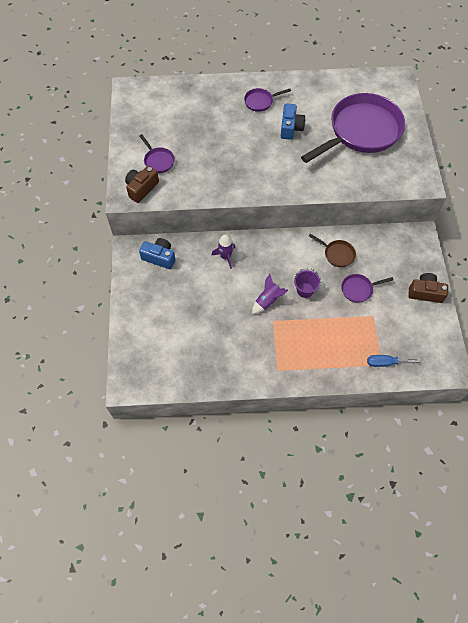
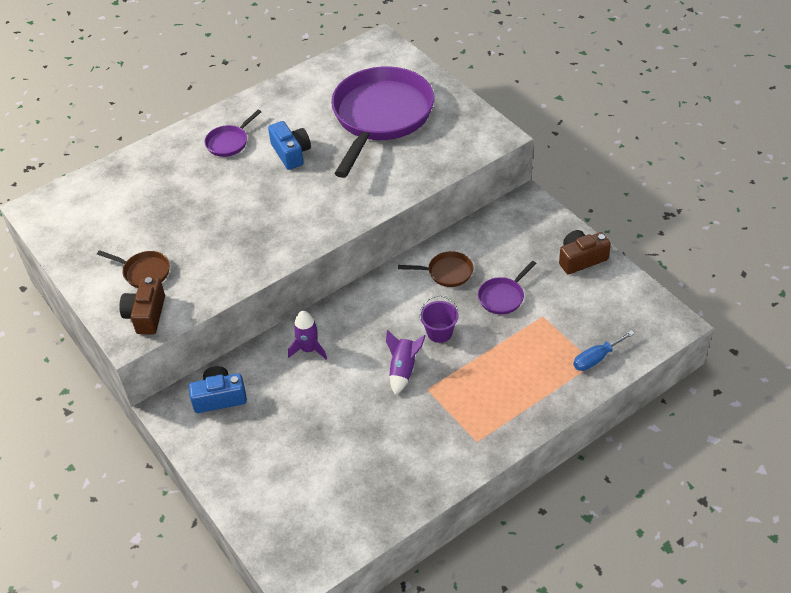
camera: 30 degrees left, 15 degrees down
purple pan [139,134,175,173] -> brown pan [97,250,170,288]

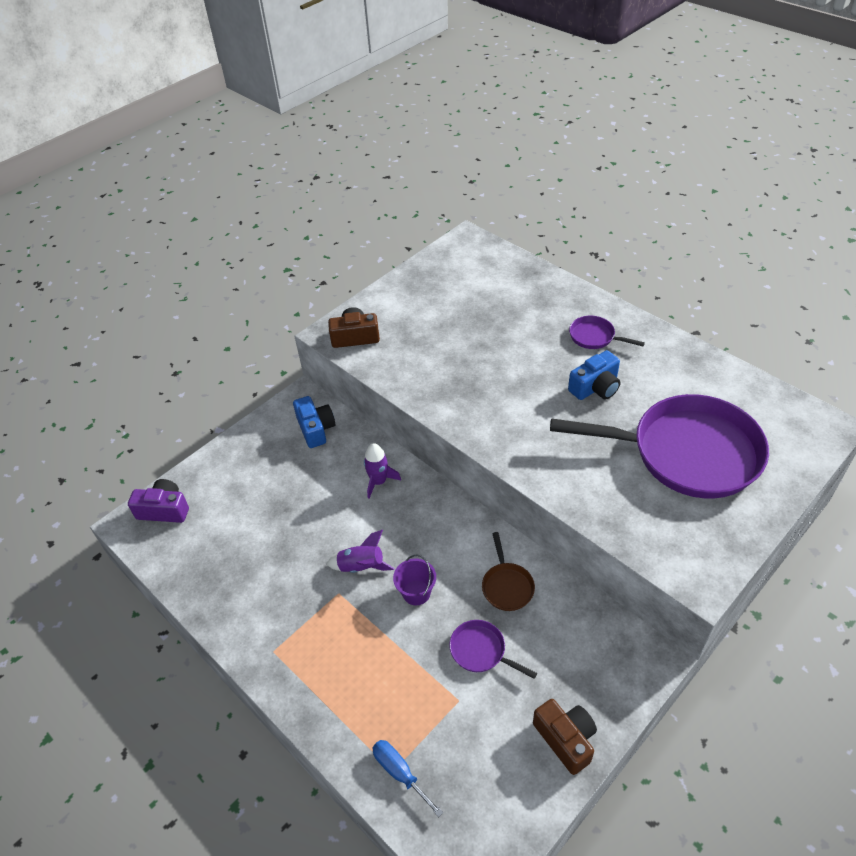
camera: 80 degrees right, 0 degrees up
brown pan [97,250,170,288] -> none
none -> purple camera [128,479,189,523]

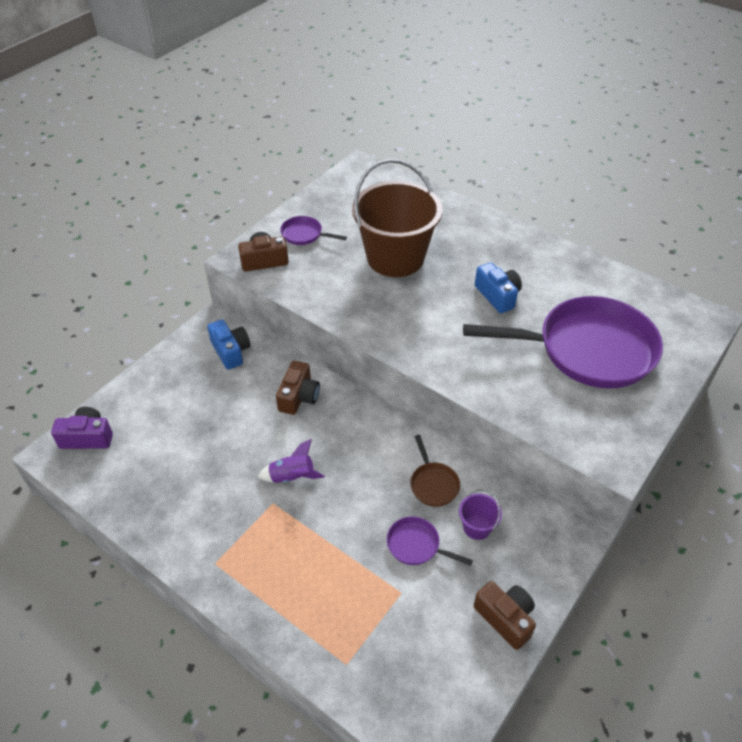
camera: 10 degrees left, 0 degrees up
purple rocket [364,443,401,499] -> brown camera [276,361,320,415]
blue screwdriver [372,740,443,817] -> none
purple bucket [393,554,436,605] -> purple bucket moved to [459,489,502,540]
blue camera [568,350,620,400] -> blue camera turned 75 degrees counterclockwise [475,262,522,313]
purple pan [569,316,645,349] -> purple pan moved to [280,216,347,245]
none -> brown bucket [352,159,442,277]

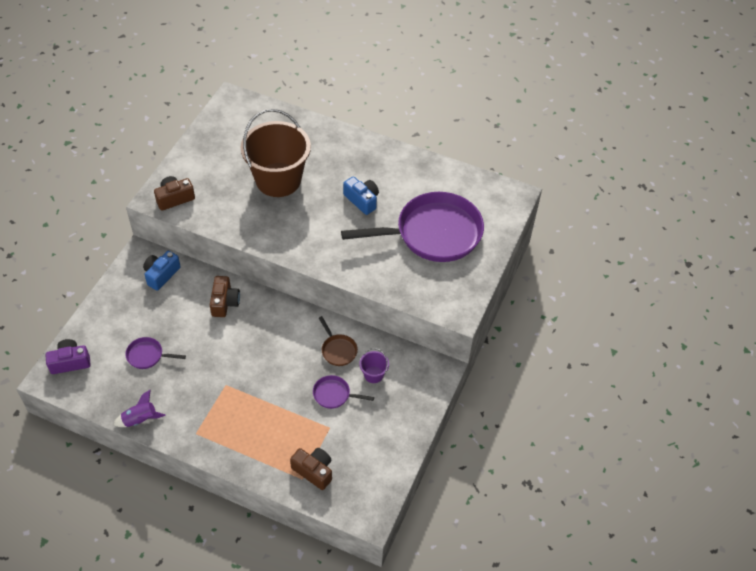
camera: 15 degrees left, 5 degrees up
blue camera [207,320,251,370] -> blue camera turned 105 degrees counterclockwise [143,251,181,291]
purple rocket [258,439,325,483] -> purple rocket moved to [113,390,166,427]
purple pan [280,216,347,245] -> purple pan moved to [125,337,186,369]
brown camera [474,581,536,650] -> brown camera moved to [290,448,332,490]

